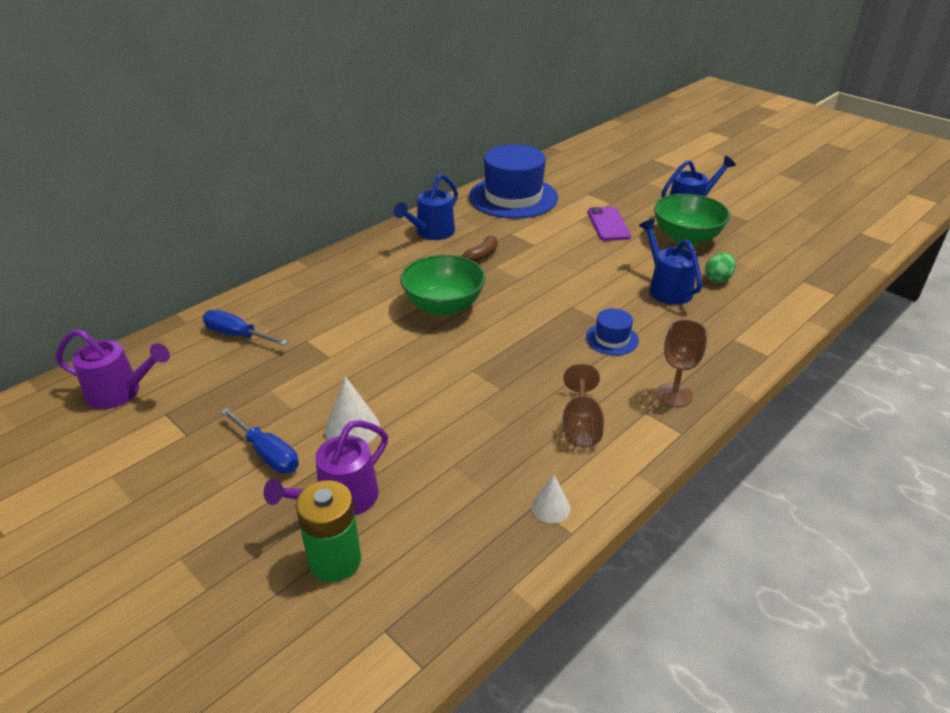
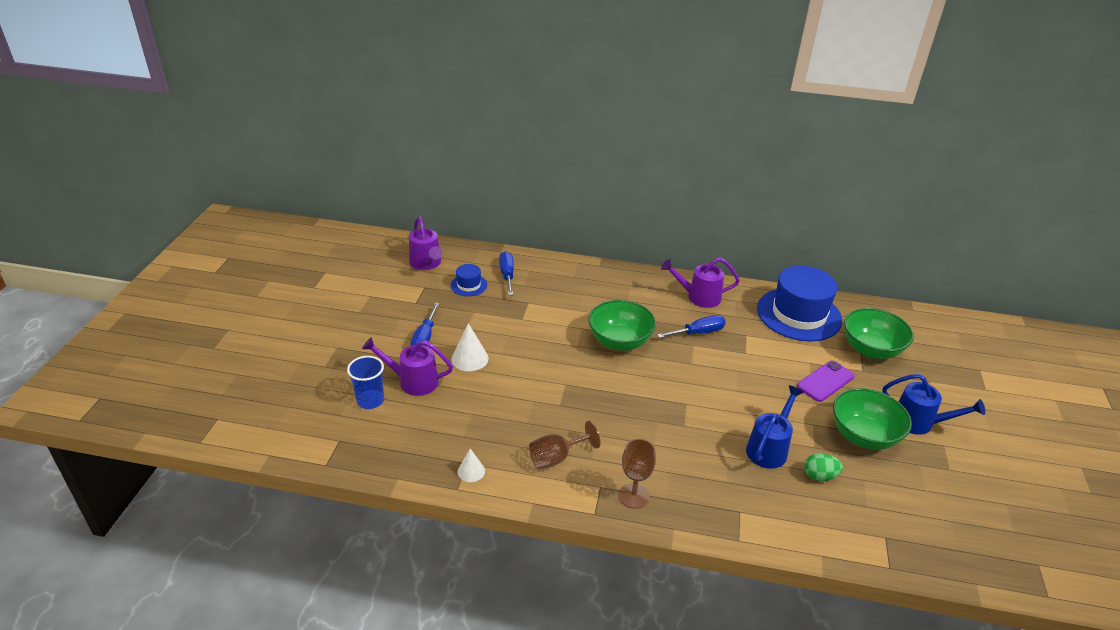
camera: 55 degrees right, 0 degrees up
green battery [295,480,361,582] -> blue cup [347,356,384,409]
blue watering can [394,174,458,240] -> purple watering can [661,258,740,308]
brown banana [460,235,498,262] -> blue screwdriver [657,315,726,338]
blue hat [586,308,639,355] -> blue hat moved to [451,264,487,296]
none -> green bowl [844,308,914,359]

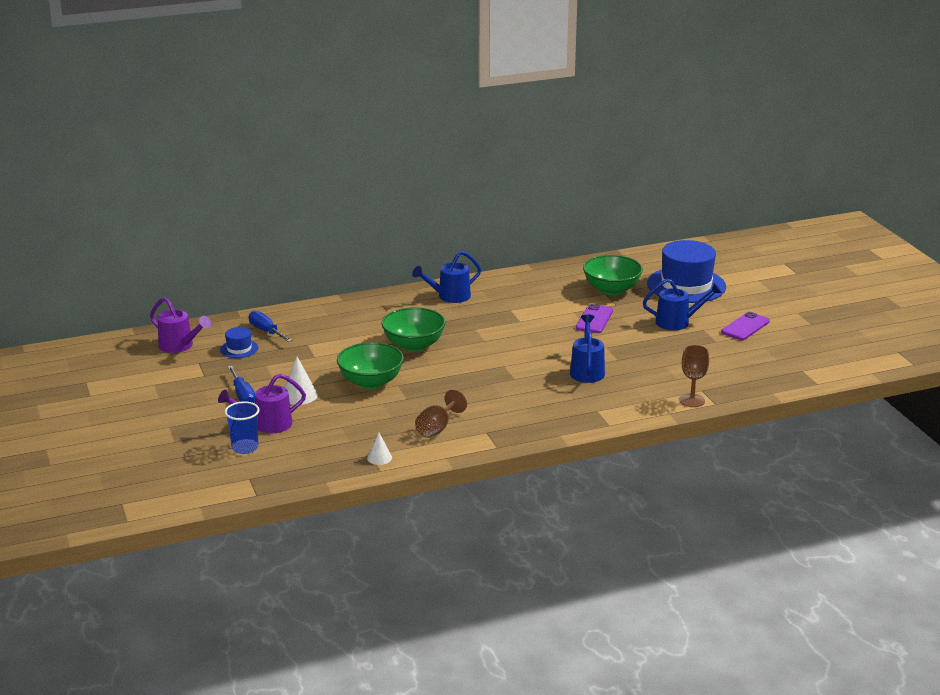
camera: 30 degrees left, 10 degrees down
brown goblet [619,439,656,509] -> brown goblet moved to [680,345,709,407]
blue screwdriver [657,315,726,338] -> none
purple watering can [661,258,740,308] -> blue watering can [412,251,481,303]
blue hat [757,266,842,341] -> blue hat moved to [647,240,726,303]
green egg [804,453,843,481] -> none
green bowl [833,388,912,450] -> green bowl moved to [337,342,404,389]
none -> purple phone [721,312,770,340]

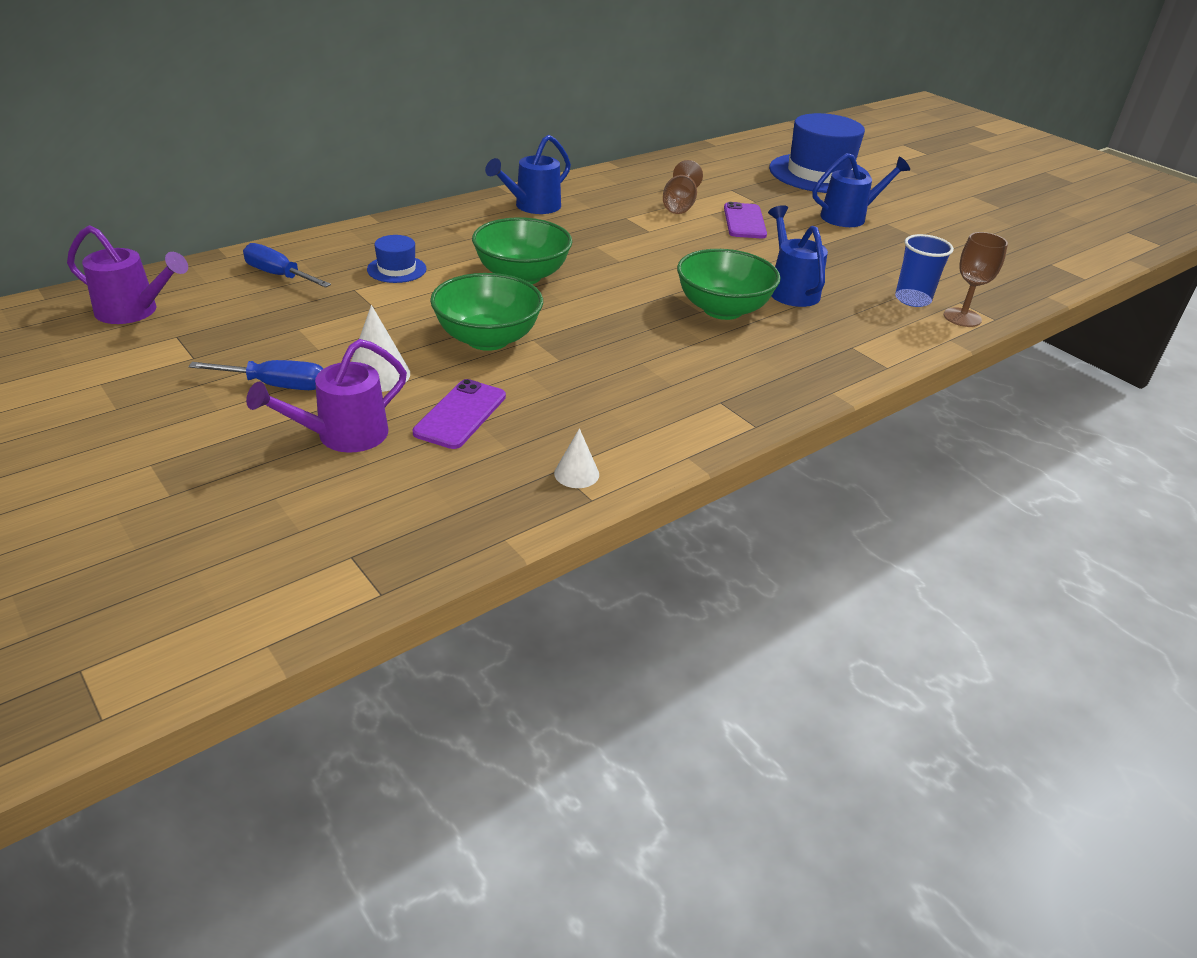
camera: 20 degrees left, 10 degrees up
blue hat [220,327,259,358] -> blue hat moved to [367,235,427,283]
blue cup [225,401,259,454] -> blue cup moved to [895,234,954,307]
blue screwdriver [228,366,255,403] -> blue screwdriver turned 45 degrees counterclockwise [188,360,323,390]
brown goblet [415,389,467,438] -> brown goblet moved to [663,160,703,214]
green bowl [583,255,643,295] -> green bowl moved to [677,249,781,320]
purple phone [721,312,770,340] -> purple phone moved to [412,379,506,449]

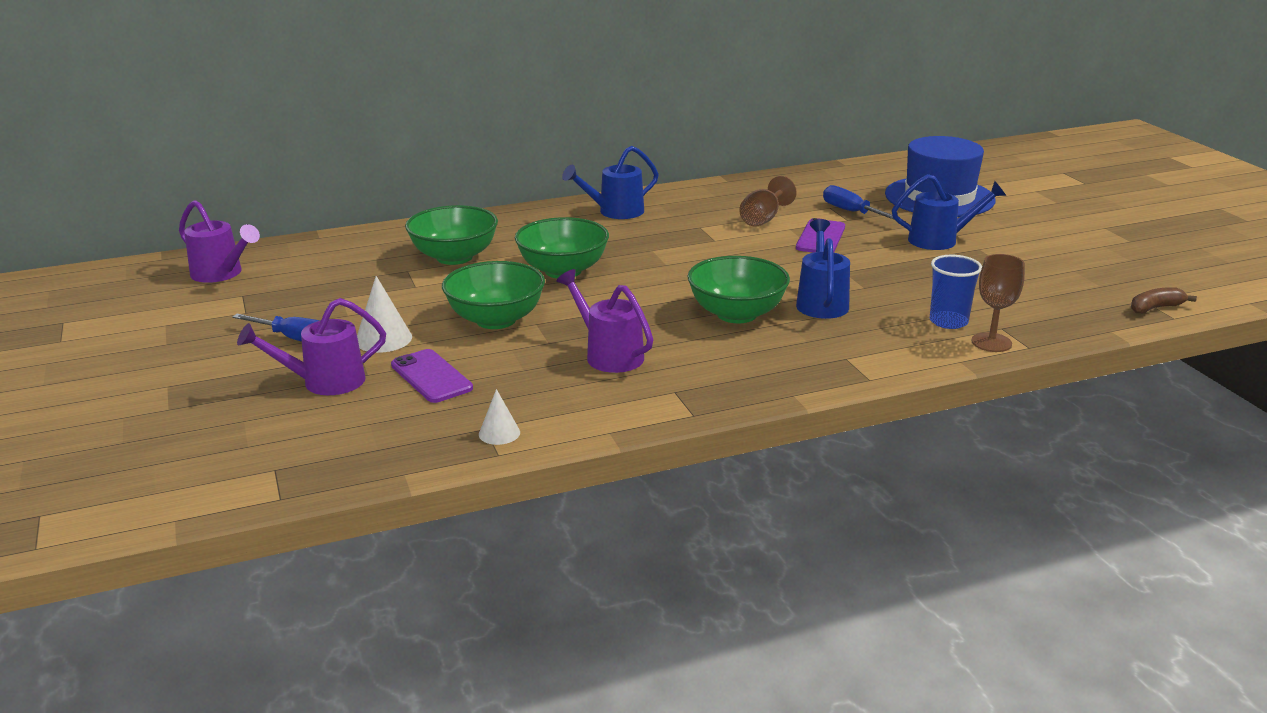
camera: 20 degrees right, 10 degrees down
blue screwdriver [243,243,331,288] -> blue screwdriver moved to [823,185,895,220]
blue hat [367,235,427,283] -> green bowl [405,205,498,265]
purple phone [412,379,506,449] -> purple phone turned 75 degrees counterclockwise [391,349,473,403]
none -> purple watering can [556,269,653,373]
none -> brown banana [1131,287,1197,313]

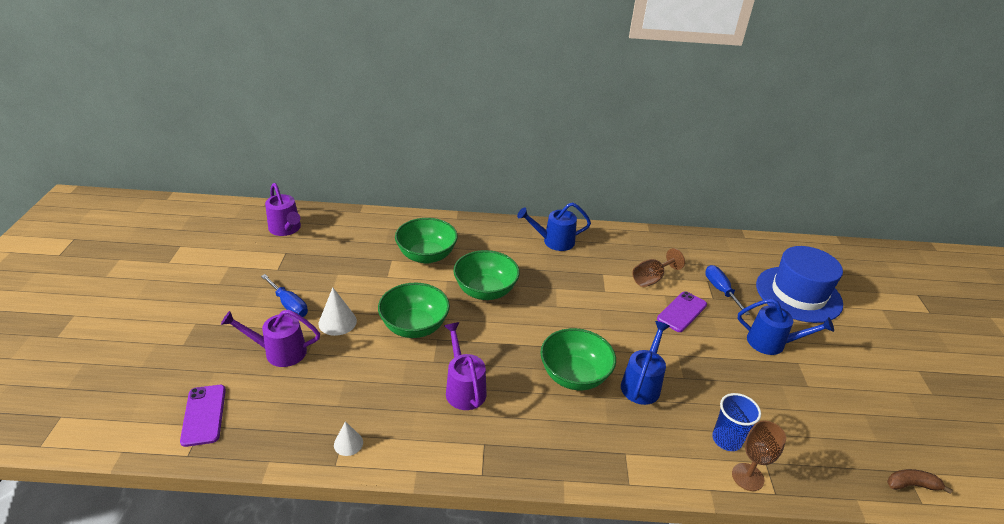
camera: 20 degrees right, 10 degrees up
purple phone [391,349,473,403] -> purple phone moved to [180,385,226,447]

